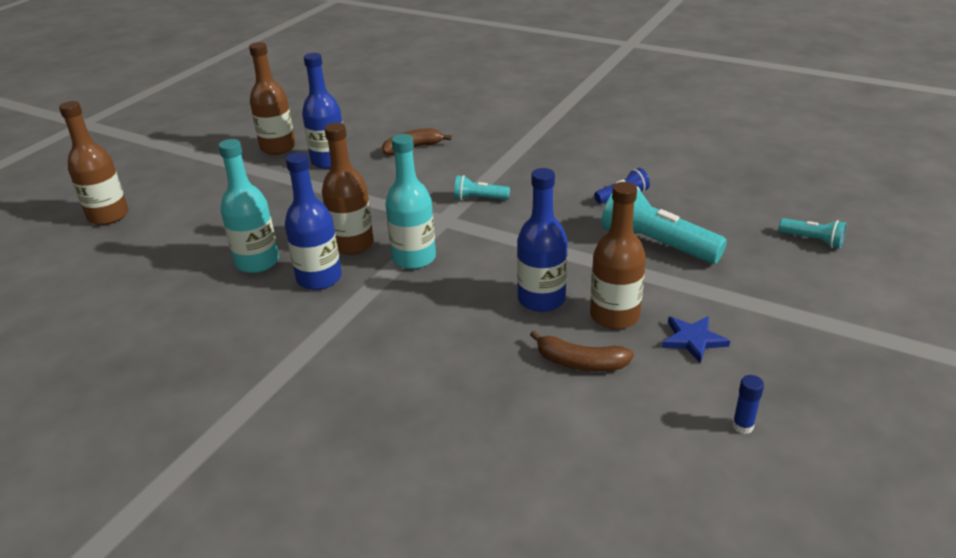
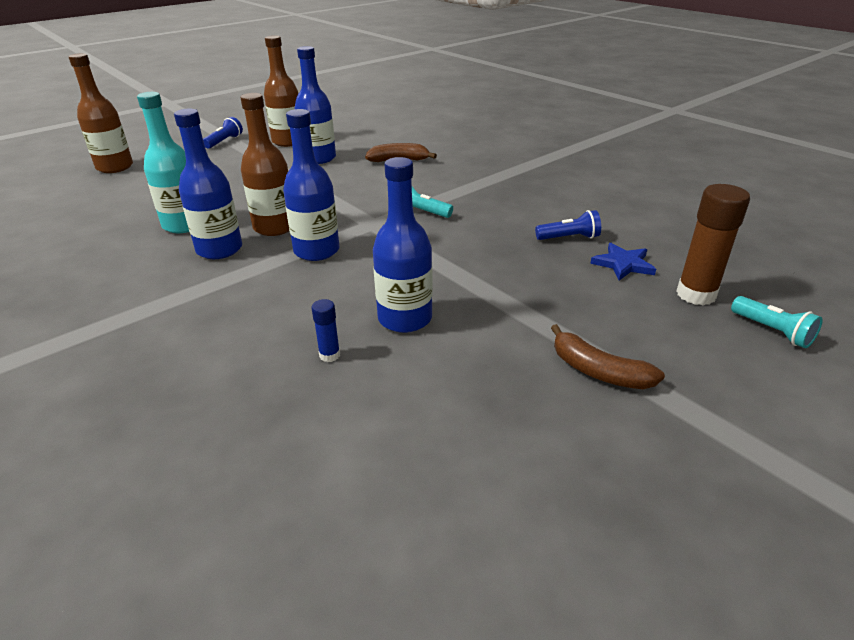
camera: 20 degrees right, 0 degrees up
turquoise bottle [385,134,436,269] -> blue bottle [283,109,340,261]
brown banana [530,330,634,371] -> brown banana moved to [551,324,665,389]
brown bottle [590,182,646,329] -> none
turquoise flashlight [601,186,727,264] -> none
blue star [662,316,730,363] -> blue star moved to [590,243,656,281]
blue glue stick [732,375,764,434] -> blue glue stick moved to [312,299,340,362]
none -> blue flashlight [203,117,243,149]
none -> brown glue stick [676,184,750,305]

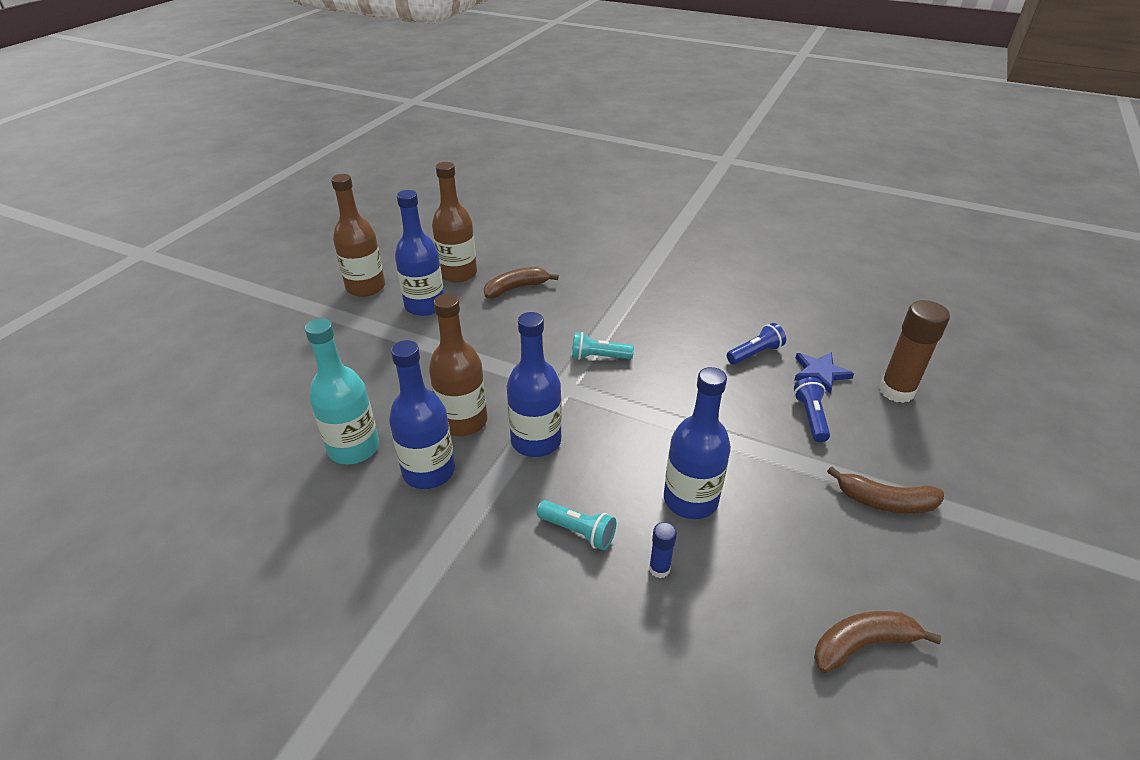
camera: 25 degrees left, 5 degrees up
brown bottle [68,53,133,173] -> brown bottle moved to [432,162,477,283]
blue flashlight [203,117,243,149] -> blue flashlight moved to [794,377,830,442]
turquoise flashlight [731,296,823,348] -> turquoise flashlight moved to [537,500,616,550]
none -> brown banana [814,611,941,673]

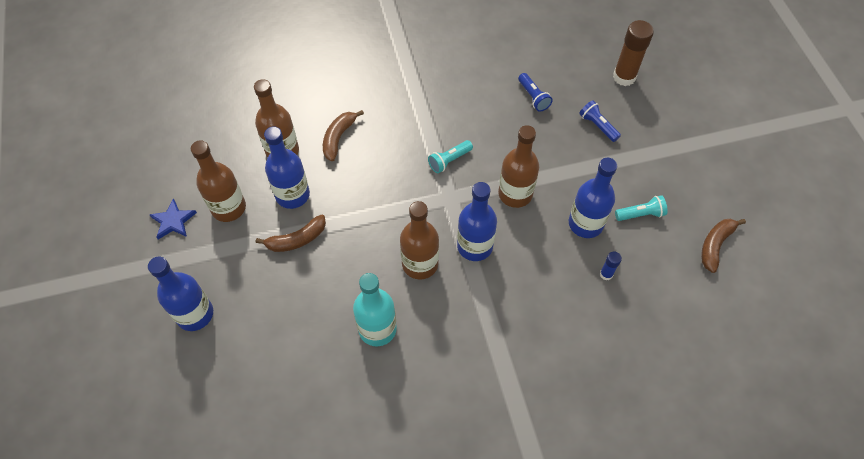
camera: 40 degrees left, 20 degrees up
blue bottle [389,340,455,489] -> blue bottle moved to [148,257,213,331]
turquoise flashlight [537,500,616,550] -> turquoise flashlight moved to [615,195,667,221]
blue flashlight [727,323,786,365] -> blue flashlight turned 135 degrees clockwise [518,73,553,112]
blue star [794,352,854,393] -> blue star moved to [150,199,197,240]
brown banana [827,466,944,514] -> brown banana moved to [256,215,326,252]
none -> brown bottle [498,125,539,208]

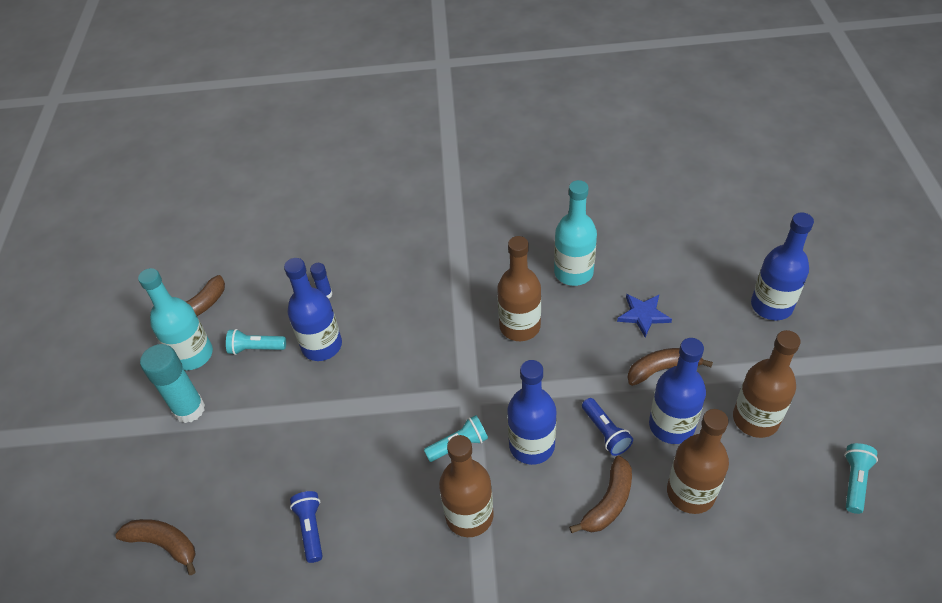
camera: 165 degrees left, 10 degrees down
blue star [150,199,197,240] -> blue star moved to [617,294,672,337]
blue bottle [457,182,497,261] -> blue bottle moved to [507,360,557,465]
brown bottle [498,125,539,208] -> brown bottle moved to [439,435,494,537]
blue flashlight [579,101,621,142] -> blue flashlight moved to [582,398,633,456]
brown glue stick [613,20,654,86] -> brown banana [115,519,196,575]
none -> turquoise bottle [138,268,213,370]
none -> turquoise glue stick [140,344,205,423]
none -> turquoise flashlight [844,443,878,514]

